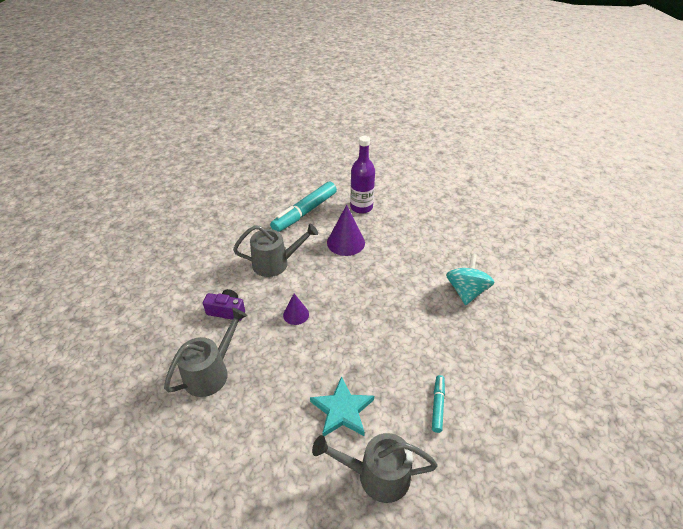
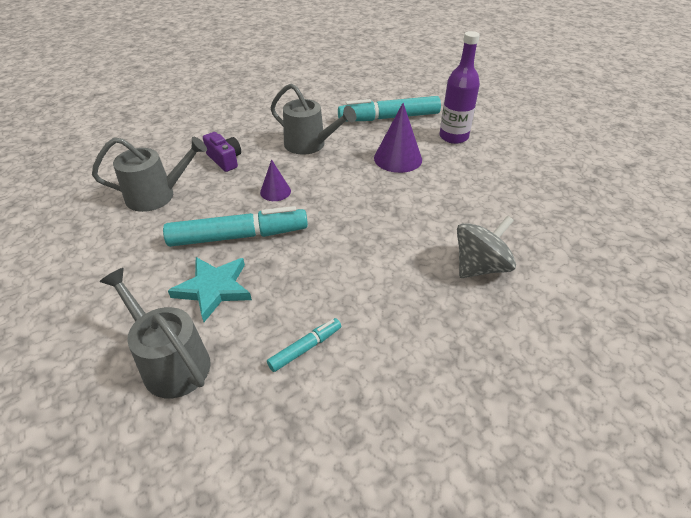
camera: 40 degrees right, 0 degrees up
turquoise spinning top [446,254,495,305] -> grey spinning top [457,216,516,278]
none -> turquoise marker [163,206,308,247]

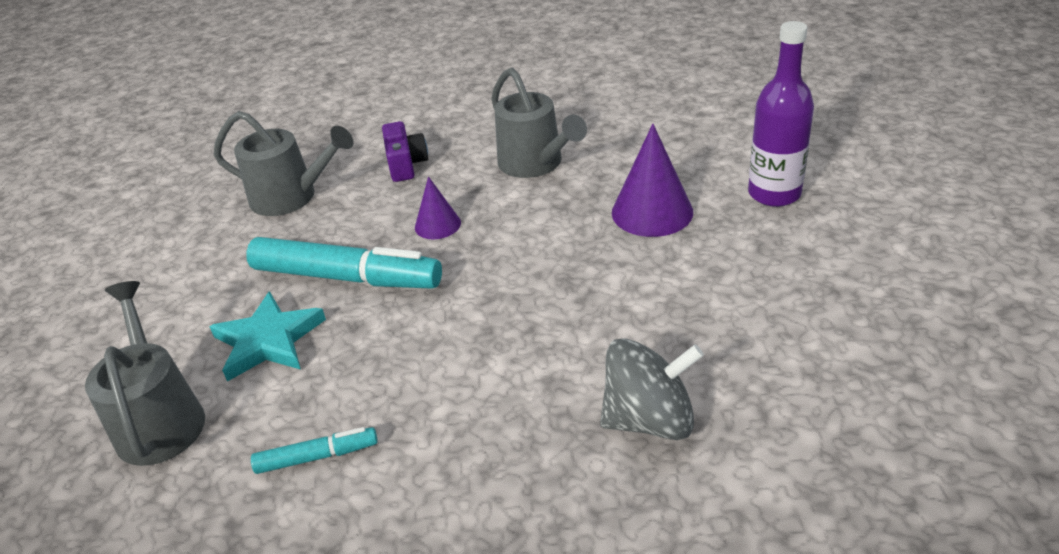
camera: 30 degrees right, 5 degrees down
turquoise marker [338,96,441,121] -> none

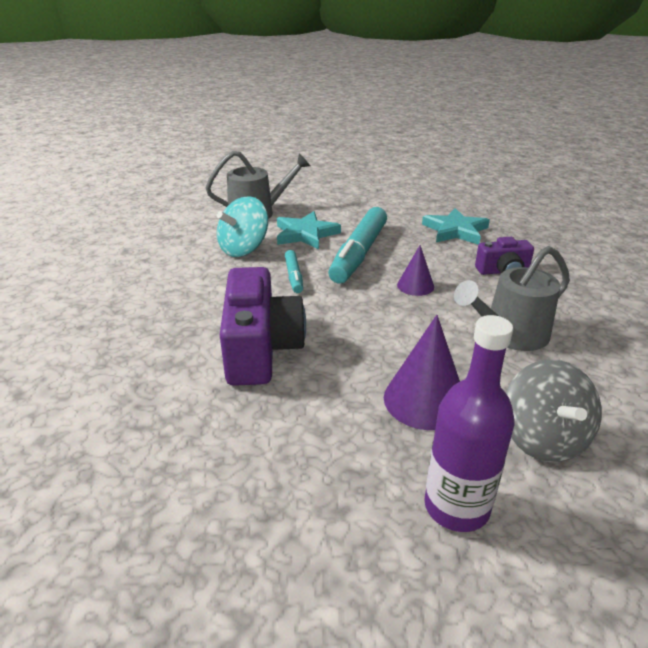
camera: 90 degrees right, 5 degrees down
grey watering can [214,111,353,216] -> turquoise star [422,208,490,245]
turquoise marker [251,427,378,474] -> turquoise marker moved to [285,250,303,293]
grey spinning top [600,339,704,440] -> grey spinning top moved to [506,359,602,462]
none -> turquoise spinning top [217,196,268,257]
none -> purple camera [220,267,306,386]

